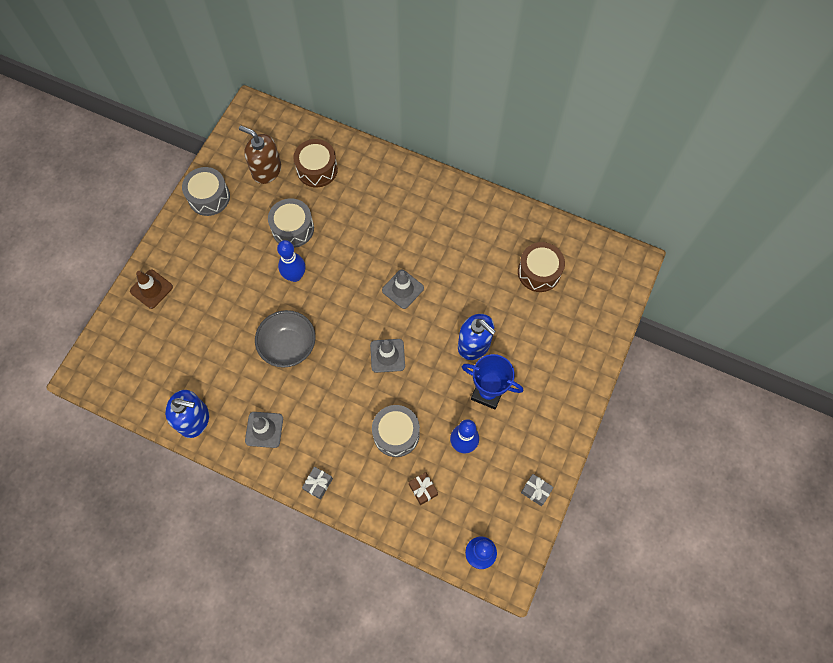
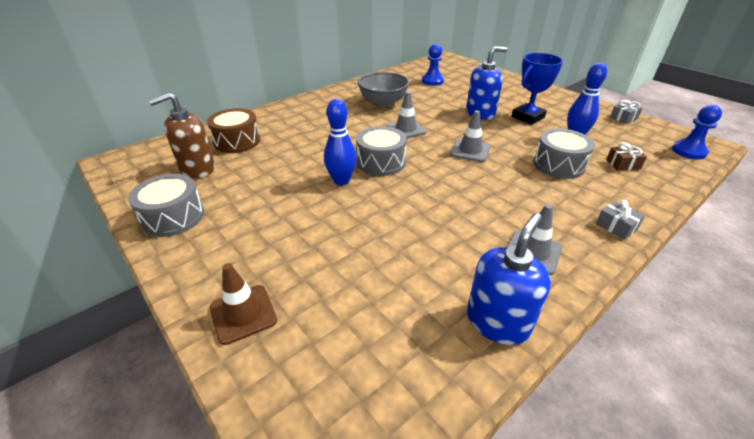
camera: 65 degrees left, 30 degrees down
grey bowl [255,310,316,368] -> grey bowl moved to [358,72,410,107]
grey drum [268,198,314,248] -> grey drum moved to [356,126,407,176]
brown drum [518,242,565,292] -> blue pawn [422,44,444,86]

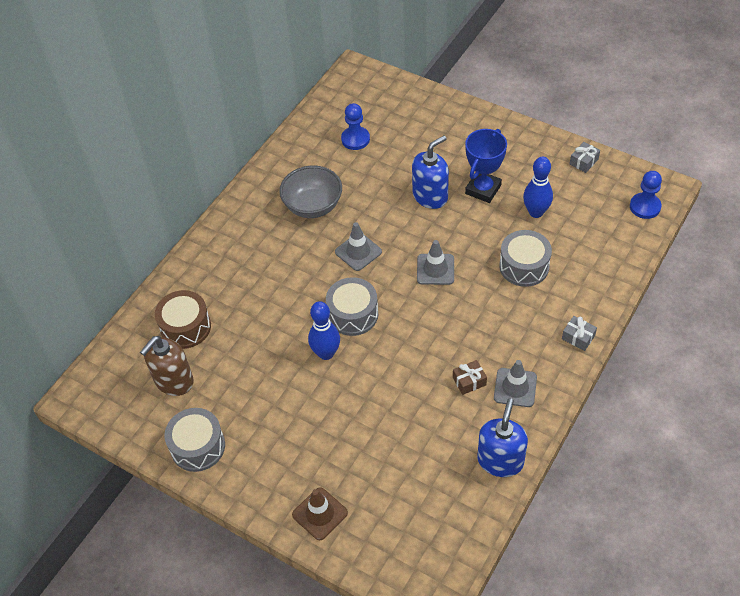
camera: 15 degrees left, 15 degrees up
brown gift [606,142,647,171] -> brown gift moved to [453,360,487,395]

